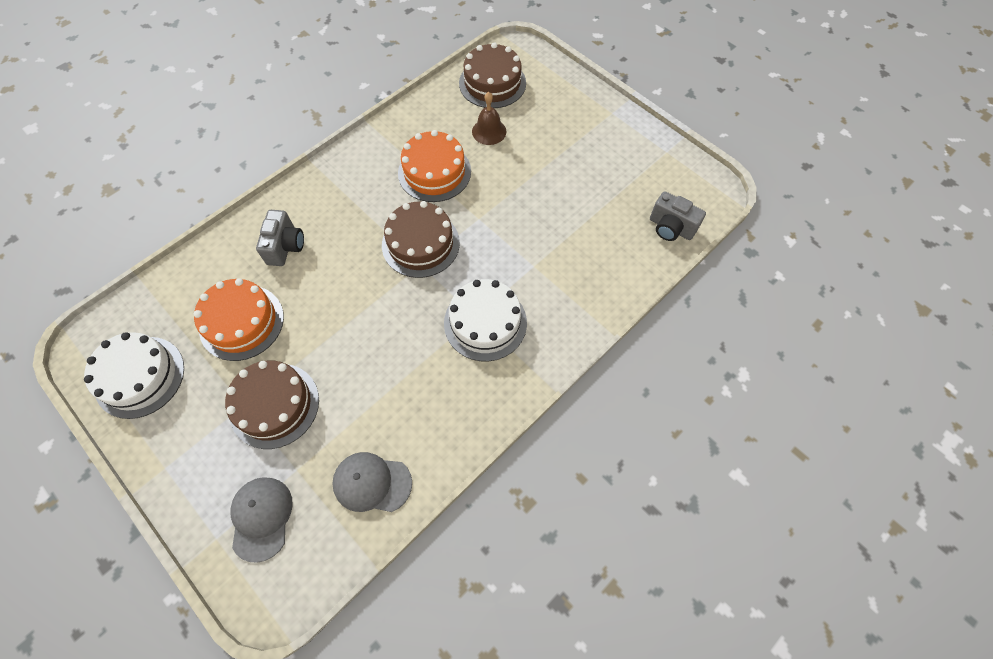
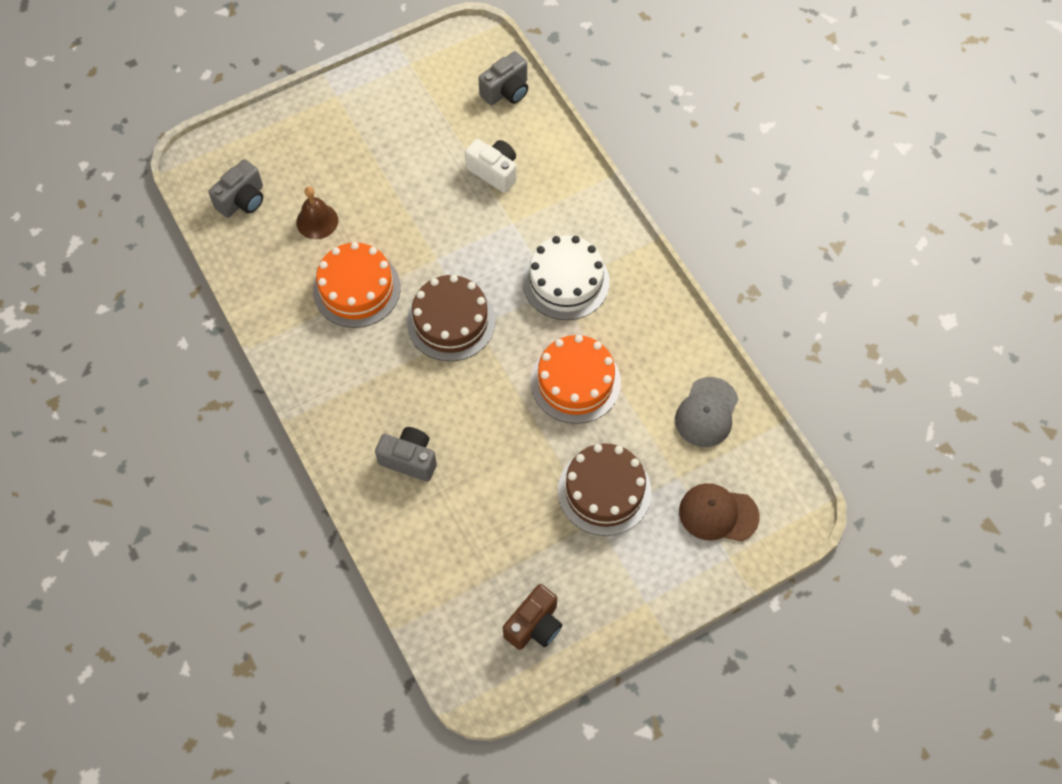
camera: 75 degrees left, 0 degrees up
white cake [84,332,184,419] -> brown camera [503,584,562,650]
orange cake [194,278,284,361] -> orange cake moved to [531,335,621,424]
grey cap [230,477,293,563] -> brown cap [679,483,760,542]
brown cake [459,42,526,108] -> grey camera [208,159,263,218]
none -> white camera [465,139,516,193]

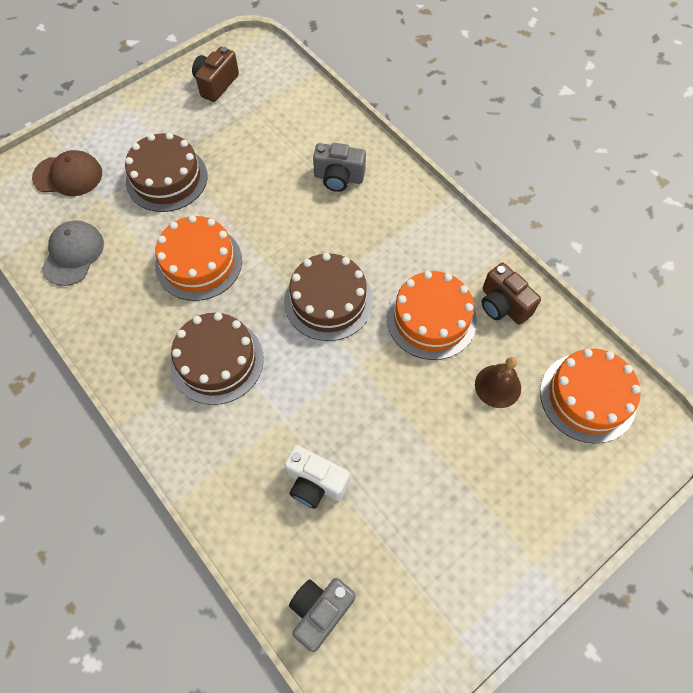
camera: 170 degrees right, 0 degrees up
grey camera [208,159,263,218] -> orange cake [540,349,641,444]
white cake [522,235,610,320] -> brown cake [170,312,264,405]
none -> brown camera [482,263,541,325]

